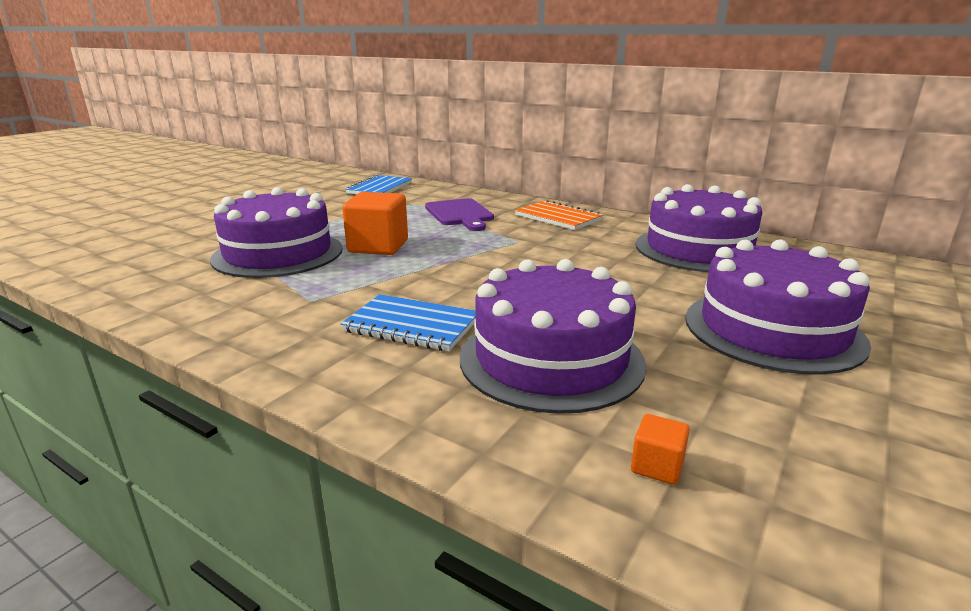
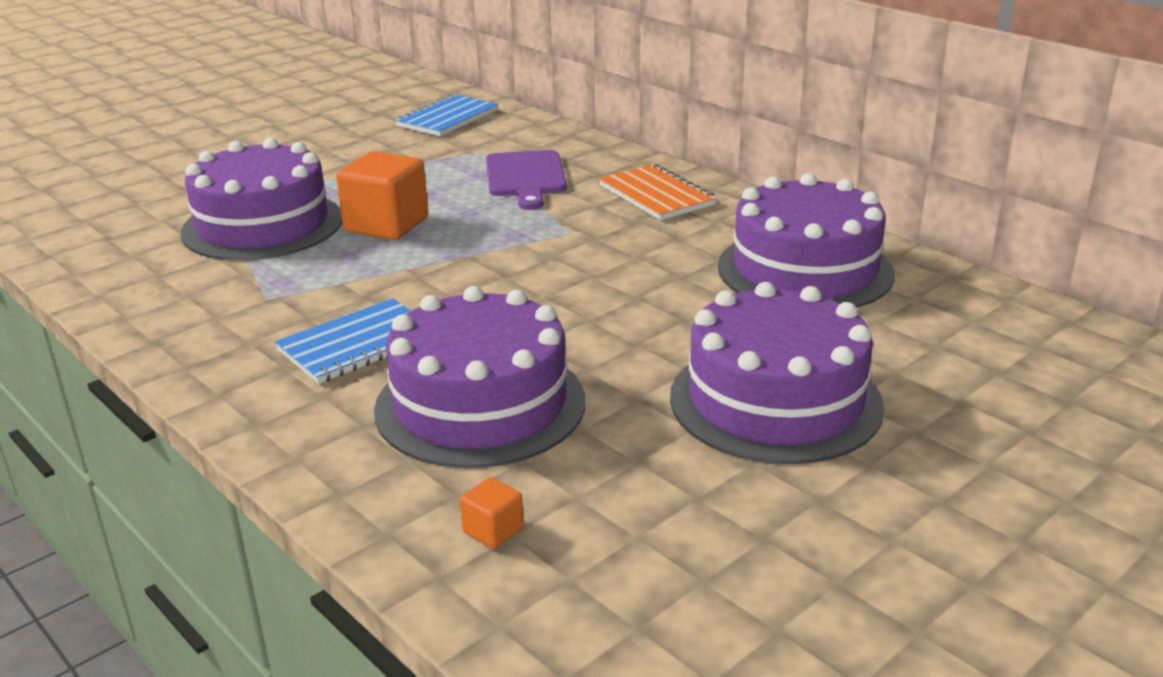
camera: 15 degrees right, 5 degrees up
blue notebook [340,294,476,351] -> blue notebook turned 75 degrees counterclockwise [275,298,411,384]

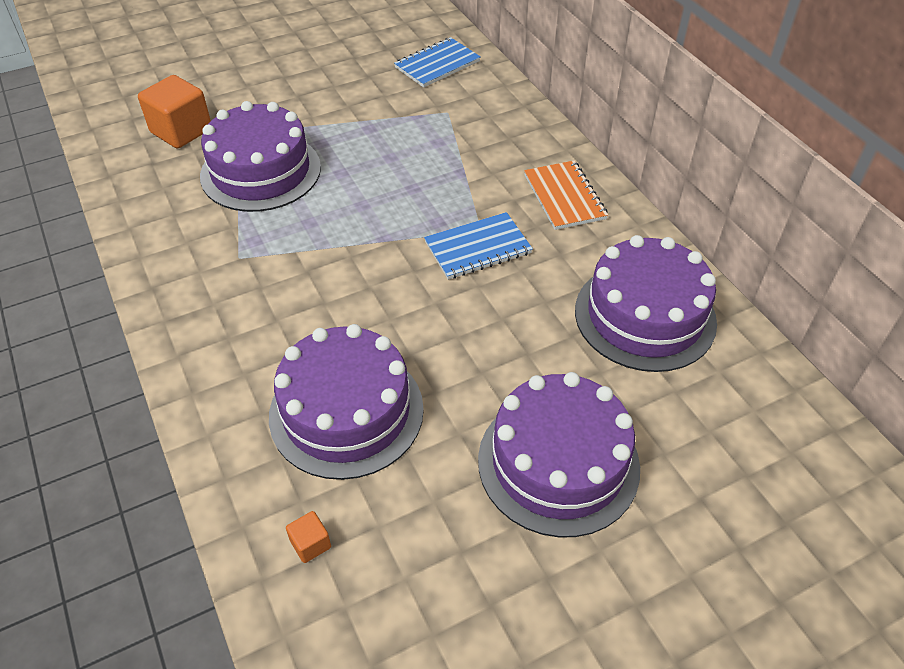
camera: 15 degrees right, 20 degrees up
blue notebook [275,298,411,384] -> blue notebook moved to [424,212,533,280]
orange cube [336,151,428,240] -> orange cube moved to [138,75,211,148]
purple cutting board [486,150,567,210] -> none

